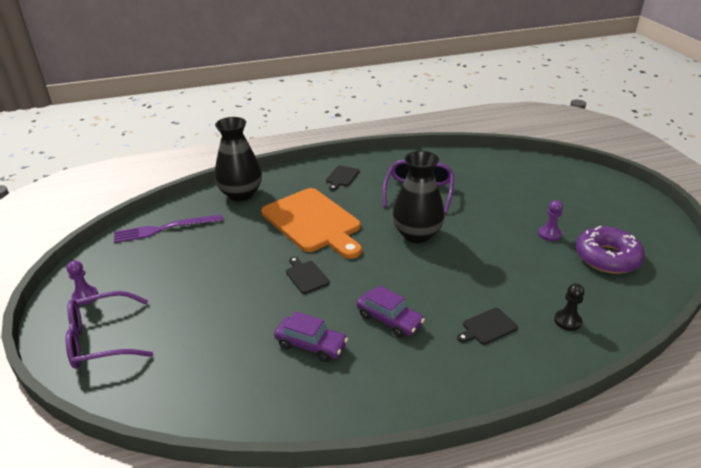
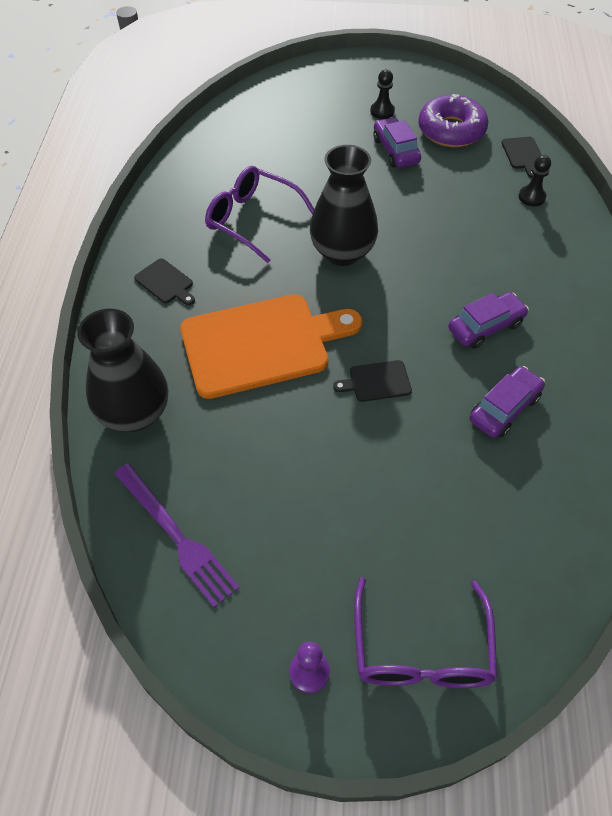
camera: 70 degrees left, 20 degrees up
purple fork [114,215,223,243] -> purple fork turned 45 degrees counterclockwise [114,463,240,608]
black cutting board [457,308,518,345] -> black cutting board moved to [501,137,542,178]
purple pawn [538,200,563,241] -> purple car [373,117,421,168]
none -> black pawn [370,70,395,119]

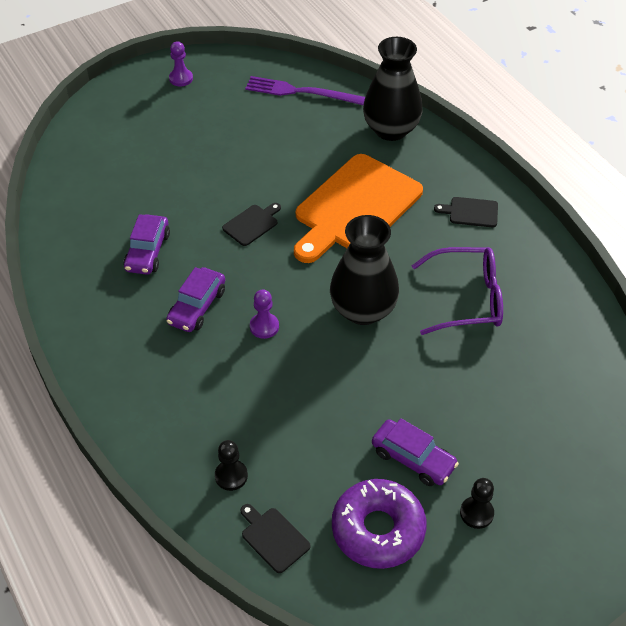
camera: 145 degrees right, 5 degrees down
purple glasses [354,577,497,688] -> none
none -> purple pawn [250,290,279,339]

